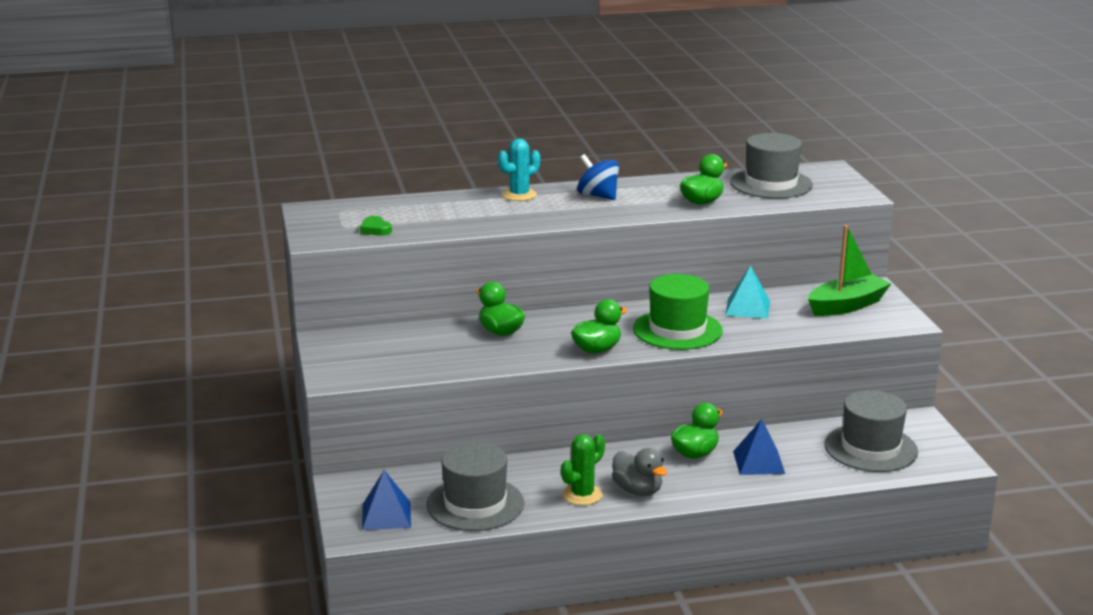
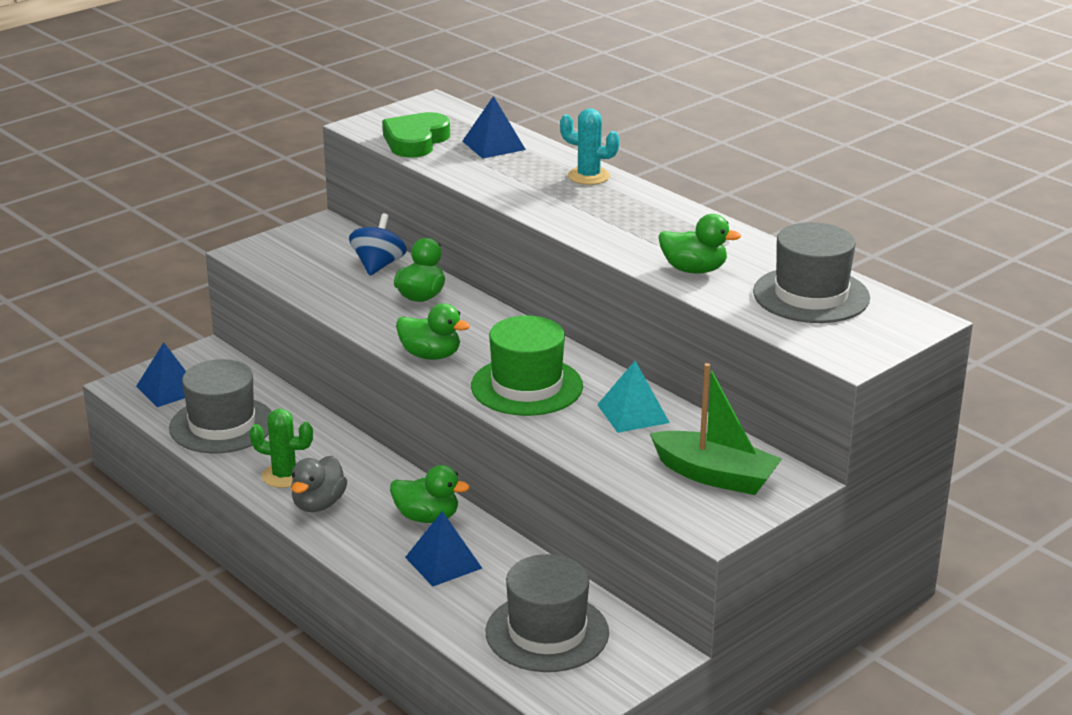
camera: 60 degrees right, 5 degrees up
green heart [360,216,392,236] -> green heart [382,112,450,158], size x1.94
blue spinning top [577,154,619,200] -> blue spinning top moved to [349,213,407,276]
none -> blue pyramid [462,96,526,159]

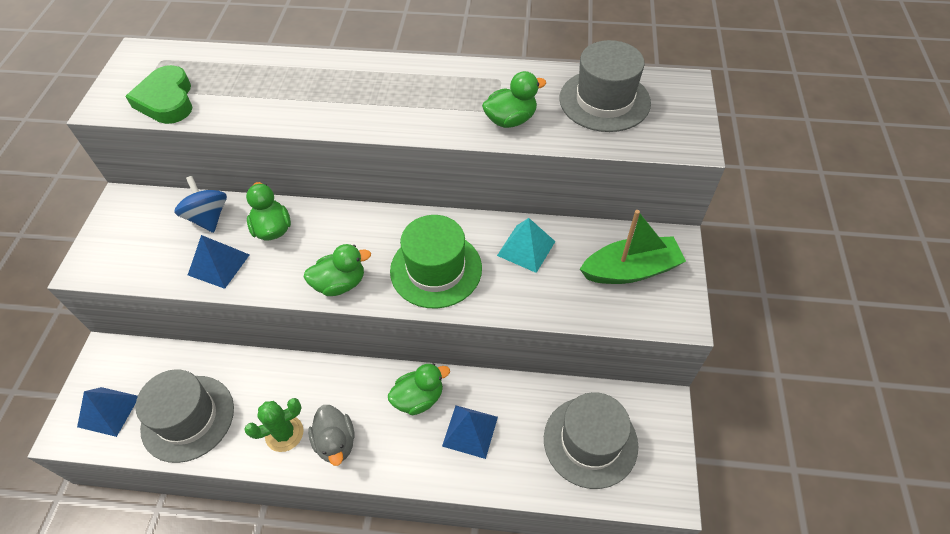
camera: 40 degrees left, 25 degrees up
blue pyramid [462,96,526,159] -> blue pyramid moved to [188,235,250,289]
turquoise cactus [560,108,620,185] -> none

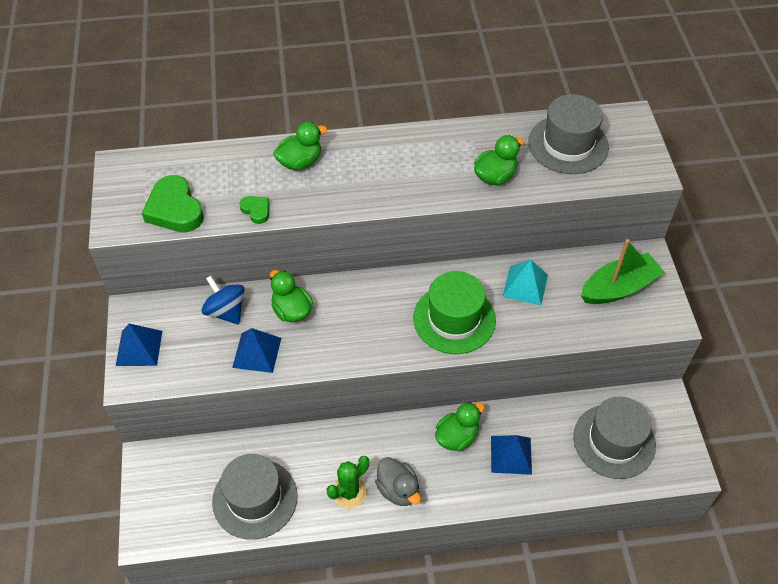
camera: 15 degrees left, 0 degrees up
blue pyramid [77,387,138,437] -> blue pyramid moved to [116,324,162,366]
green duck [303,244,371,296] -> green duck moved to [273,122,327,170]
none -> green heart [239,196,270,224]

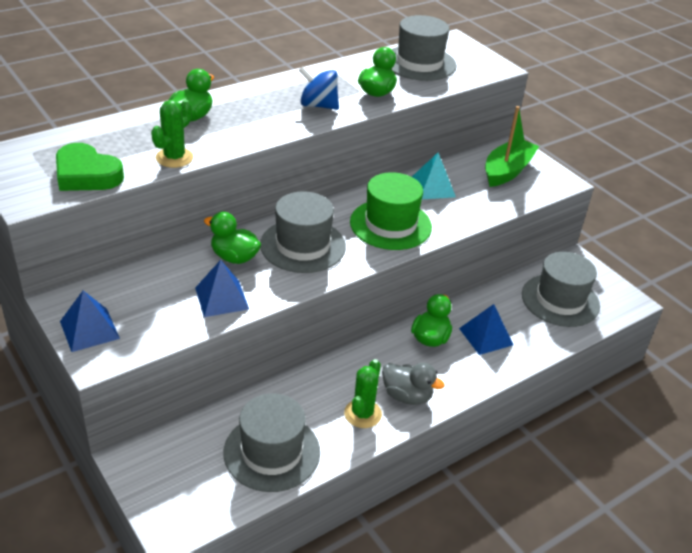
camera: 30 degrees left, 15 degrees down
blue spinning top [202,276,245,324] -> blue spinning top moved to [299,66,339,110]
green heart [239,196,270,224] -> green cactus [151,100,193,168]
none -> grey hat [260,191,346,273]

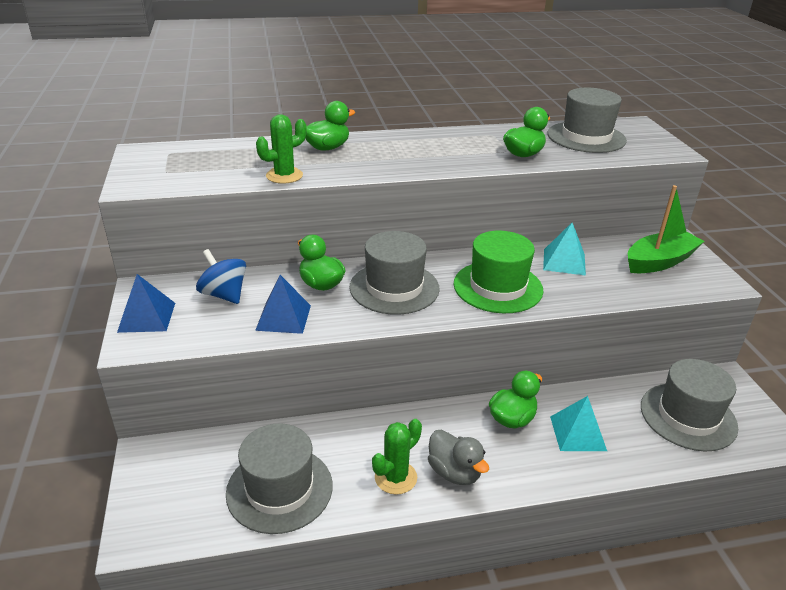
camera: 25 degrees right, 5 degrees down
green heart [56,143,124,191] -> none
blue spinning top [299,66,339,110] -> blue spinning top moved to [196,249,246,304]
blue pyramid [459,304,513,355] -> turquoise pyramid [550,396,607,451]

